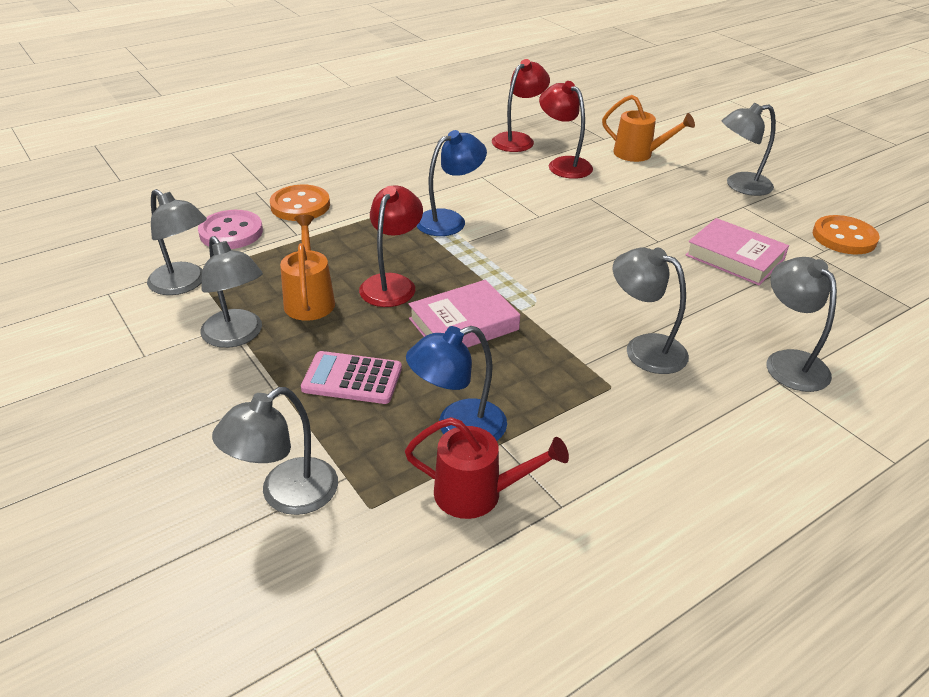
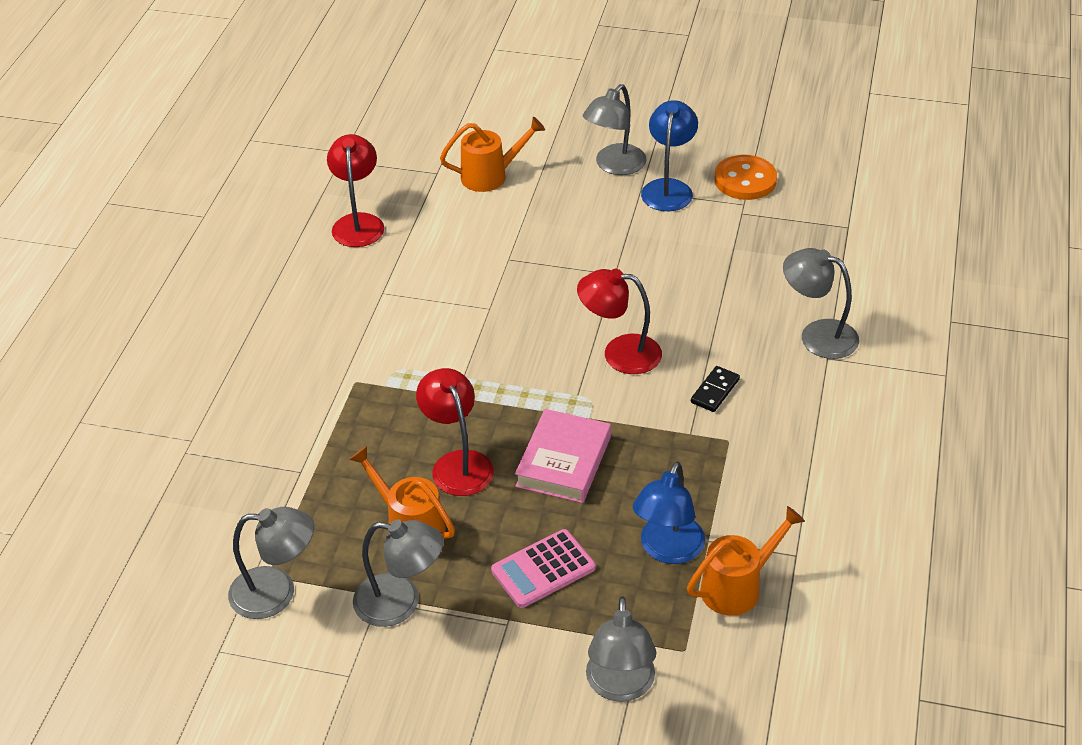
camera: 40 degrees left, 5 degrees up
pink button [198,210,263,249] -> none
orange button [270,185,330,221] -> none
red watering can [405,417,569,519] -> orange watering can [687,506,805,616]
blue lamp [417,130,487,236] -> blue lamp moved to [641,100,698,211]
red lamp [539,81,593,179] -> red lamp moved to [577,269,662,374]
grey lamp [613,248,689,374] -> black domino [691,366,740,412]
pink book [686,218,789,285] -> none

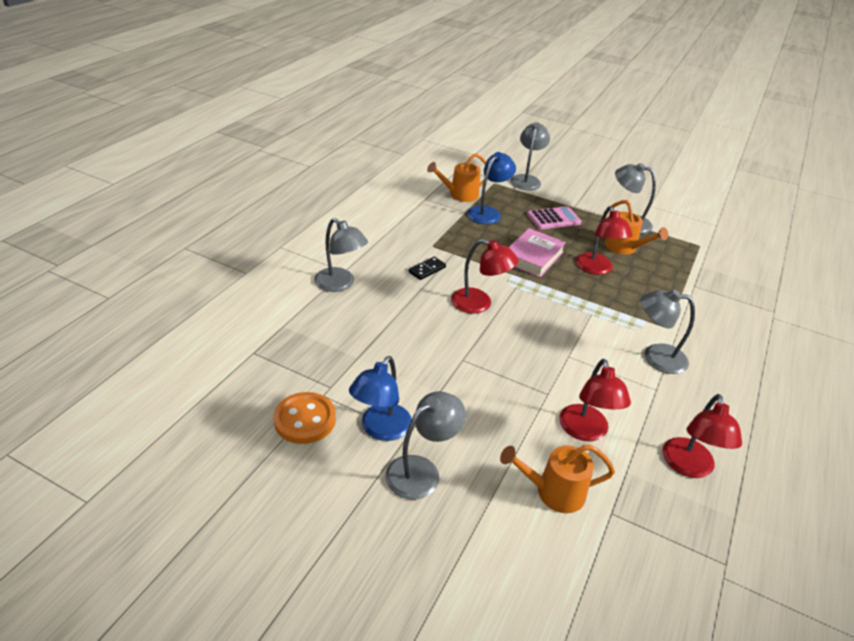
camera: 170 degrees left, 5 degrees down
grey lamp [228,507,314,619] -> grey lamp moved to [640,290,695,374]
none -> red lamp [559,358,631,441]

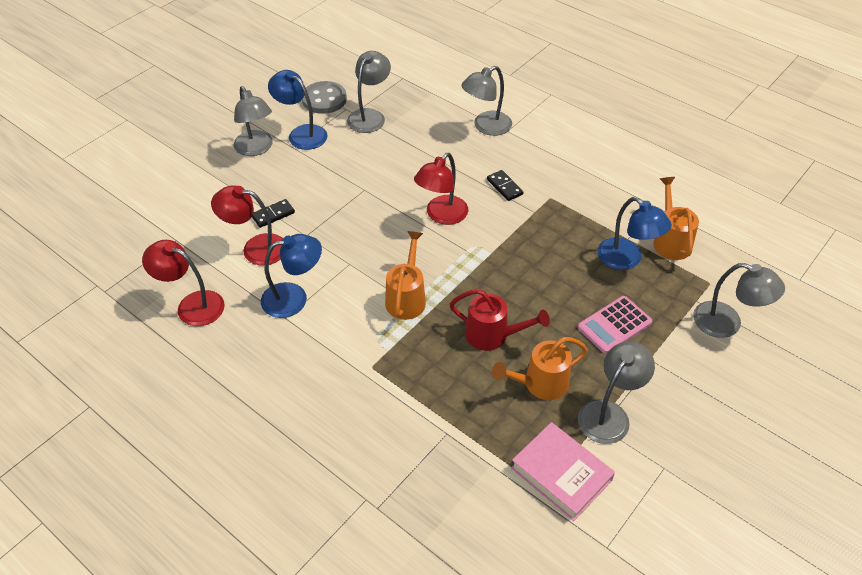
camera: 105 degrees right, 10 degrees up
orange button [273,392,336,444] -> grey button [302,81,347,114]
orange watering can [500,444,615,513] -> orange watering can moved to [385,231,426,320]
pink book [509,228,566,277] -> pink book moved to [511,422,615,521]
pink calculator [527,206,582,230] -> pink calculator turned 60 degrees clockwise [578,296,652,354]
red lamp [576,206,633,275] -> red watering can [450,289,550,351]
grey lamp [640,290,695,374] -> grey lamp moved to [347,51,391,133]
none -> black domino [252,199,295,228]
none -> blue lamp [261,234,322,318]

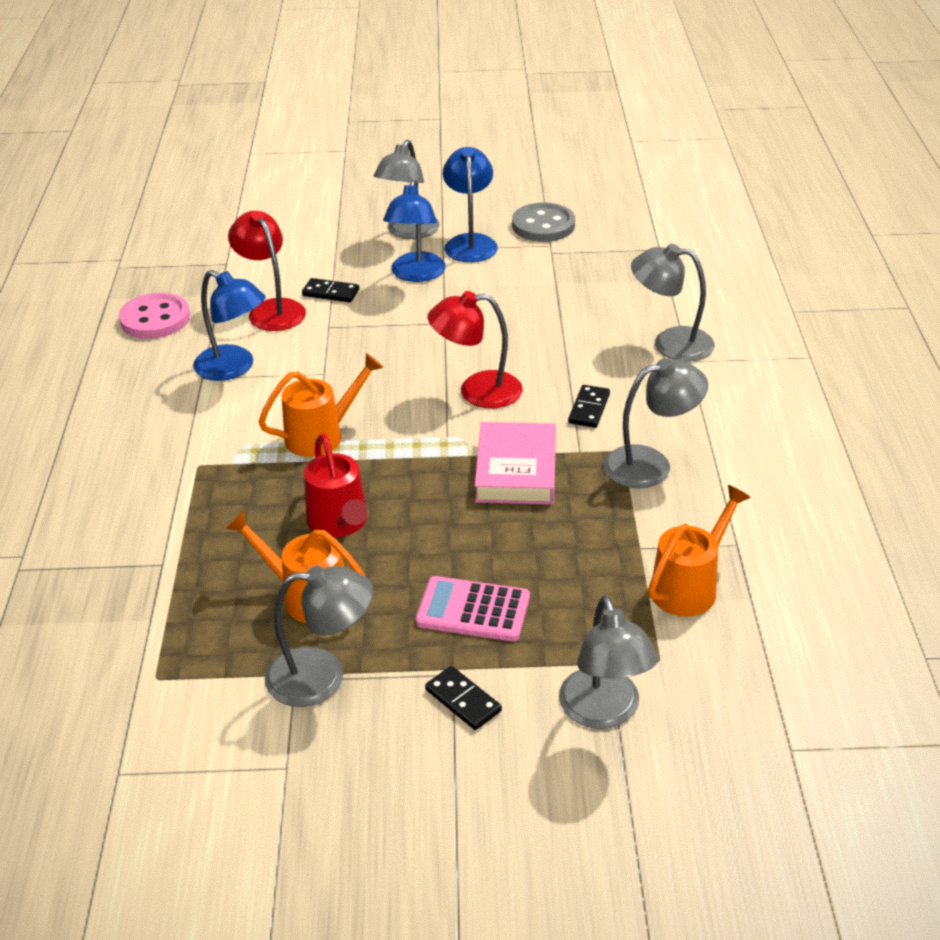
camera: 50 degrees right, 10 degrees down
red lamp [142,240,225,326] -> pink button [119,293,190,339]
grey lamp [347,51,391,133] -> grey lamp moved to [603,358,708,488]
pink book [511,422,615,521] -> pink book moved to [475,422,556,504]
blue lamp [598,197,672,270] -> blue lamp moved to [383,179,446,282]
none -> black domino [425,666,502,730]

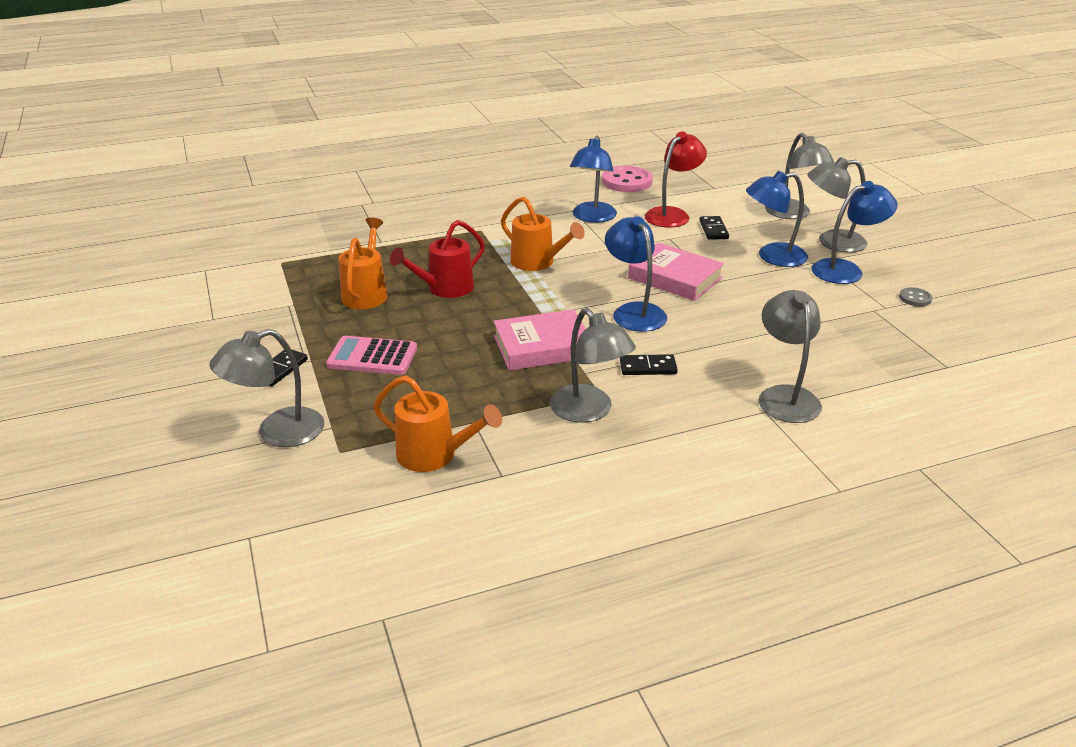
camera: 70 degrees right, 5 degrees down
grey lamp [265,566,373,707] -> grey lamp moved to [765,133,834,219]
pink calculator [416,576,530,641] -> pink calculator turned 75 degrees counterclockwise [326,336,417,375]
red lamp [428,291,522,408] -> blue lamp [605,216,667,332]
grey button [512,203,575,242] -> grey button [899,287,932,307], size x0.49
none -> pink book [628,243,724,301]

